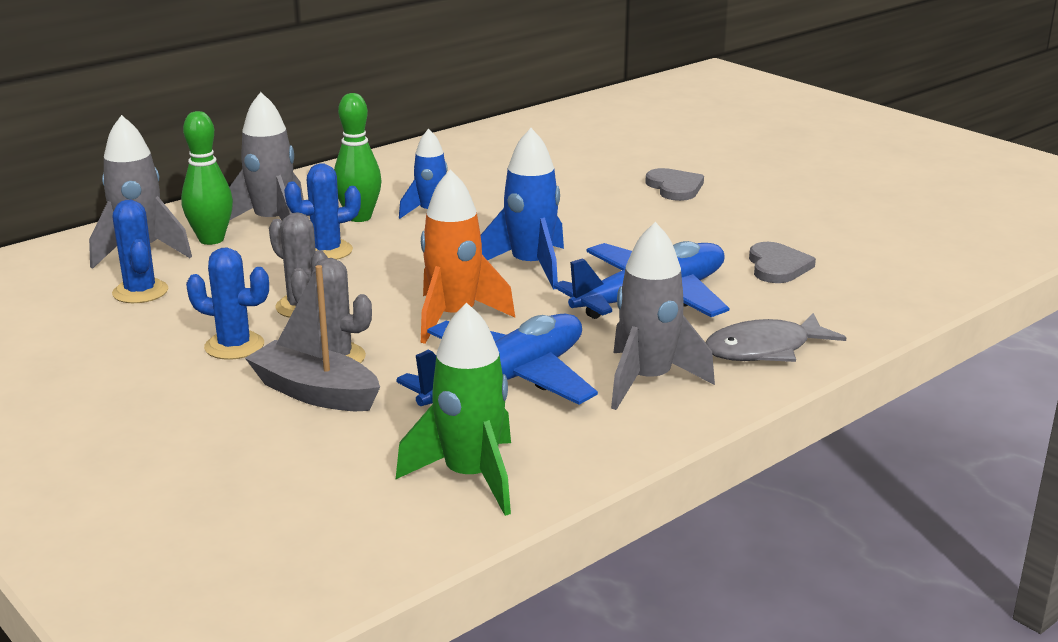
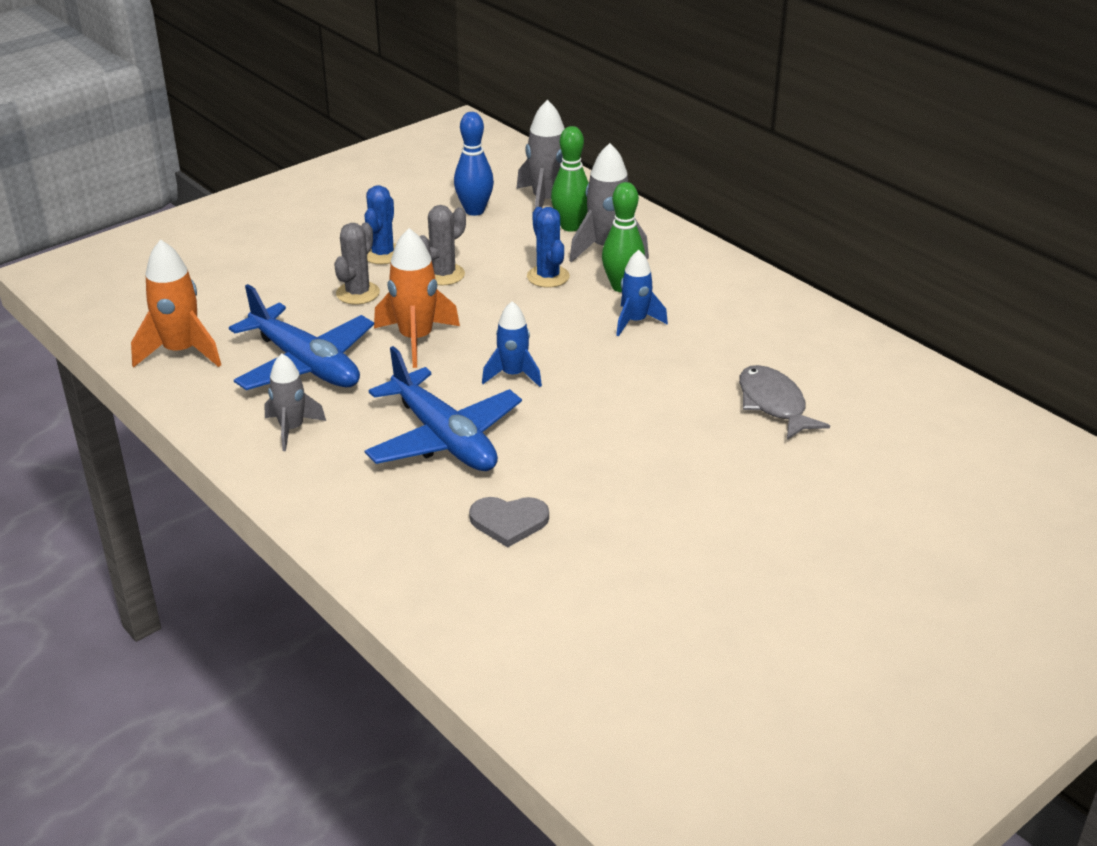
camera: 90 degrees right, 10 degrees up
blue cactus [112,200,168,303] -> blue bowling pin [454,112,494,216]
grey boat [245,265,380,411] -> none
green rocket [395,303,511,516] -> orange rocket [131,239,221,368]
blue rocket [481,128,564,290] -> blue rocket [482,301,542,387], size x0.66
grey rocket [611,222,715,410] -> grey rocket [264,353,326,451], size x0.66
grey heart [645,168,704,201] -> none
grey fish [706,313,846,362] -> grey fish moved to [739,365,830,440]

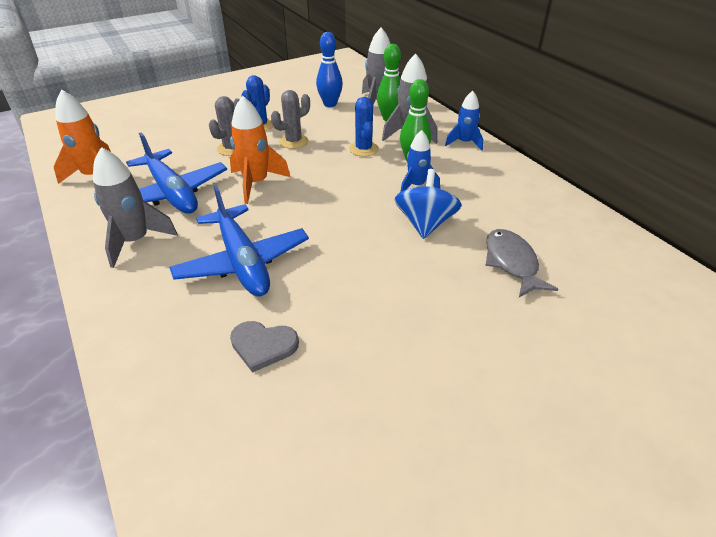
camera: 10 degrees right, 5 degrees up
grey rocket [264,353,326,451] -> grey rocket [93,147,178,268], size x1.51
blue rocket [482,301,542,387] -> blue rocket moved to [445,91,483,151]
none -> blue spinning top [394,169,462,239]

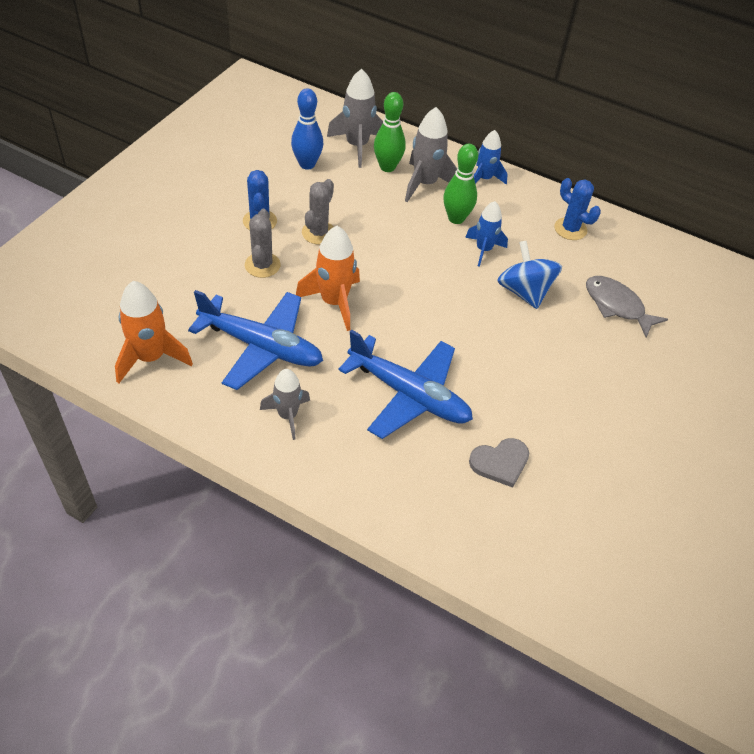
camera: 35 degrees left, 10 degrees up
grey rocket [93,147,178,268] -> grey rocket [260,369,310,440], size x0.66
blue cactus [349,97,379,157] -> blue cactus moved to [554,178,601,240]

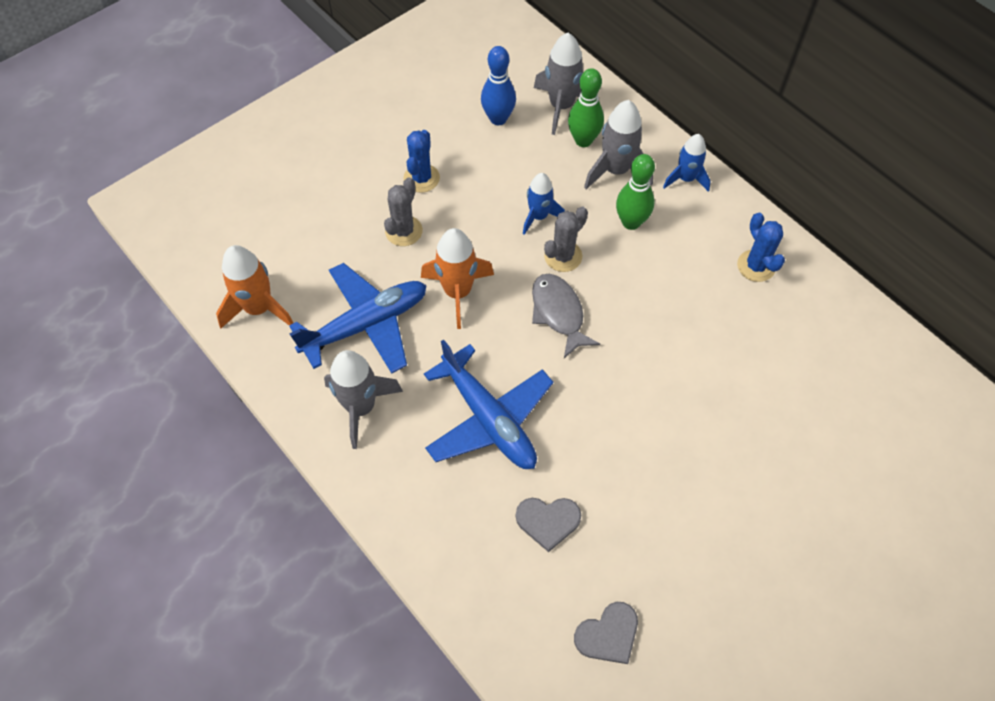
camera: 25 degrees right, 10 degrees up
blue plane [188,290,323,390] -> blue plane turned 75 degrees counterclockwise [289,263,427,374]
grey rocket [260,369,310,440] -> grey rocket [324,350,403,449], size x1.51
grey cactus [302,179,334,245] -> grey cactus moved to [544,207,588,272]
blue rocket [465,201,508,267] -> blue rocket moved to [523,173,565,235]
blue spinning top [497,241,562,309] -> none
grey fish [586,276,668,338] -> grey fish moved to [532,274,600,358]
none -> grey heart [574,602,638,664]

